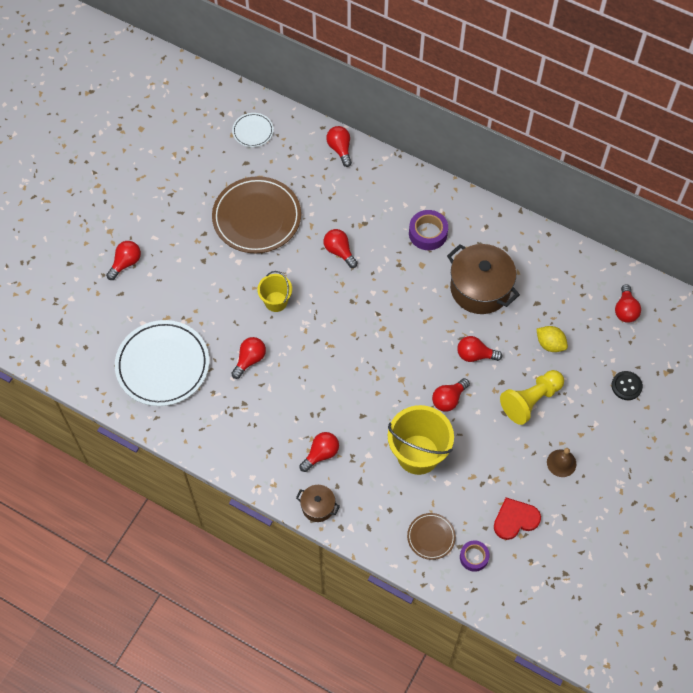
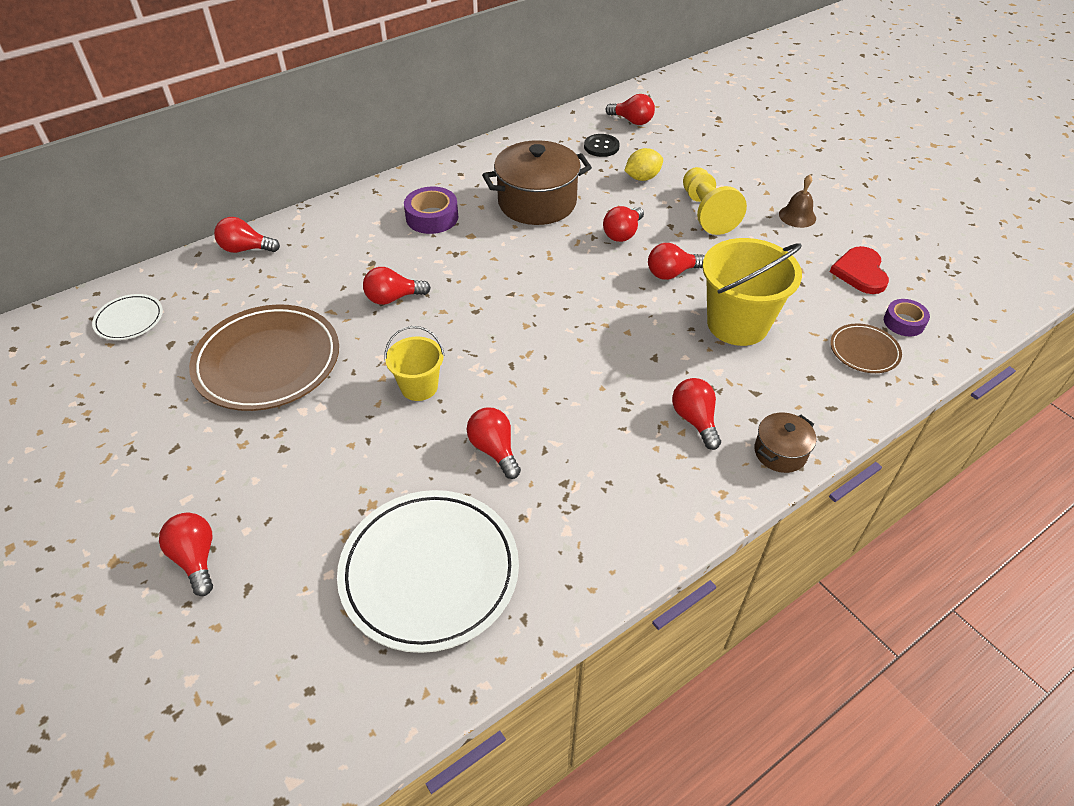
camera: 65 degrees left, 15 degrees down
red light bulb [432,378,470,412] -> red light bulb turned 90 degrees clockwise [648,243,705,280]
black button [611,371,643,400] -> black button moved to [584,134,619,157]

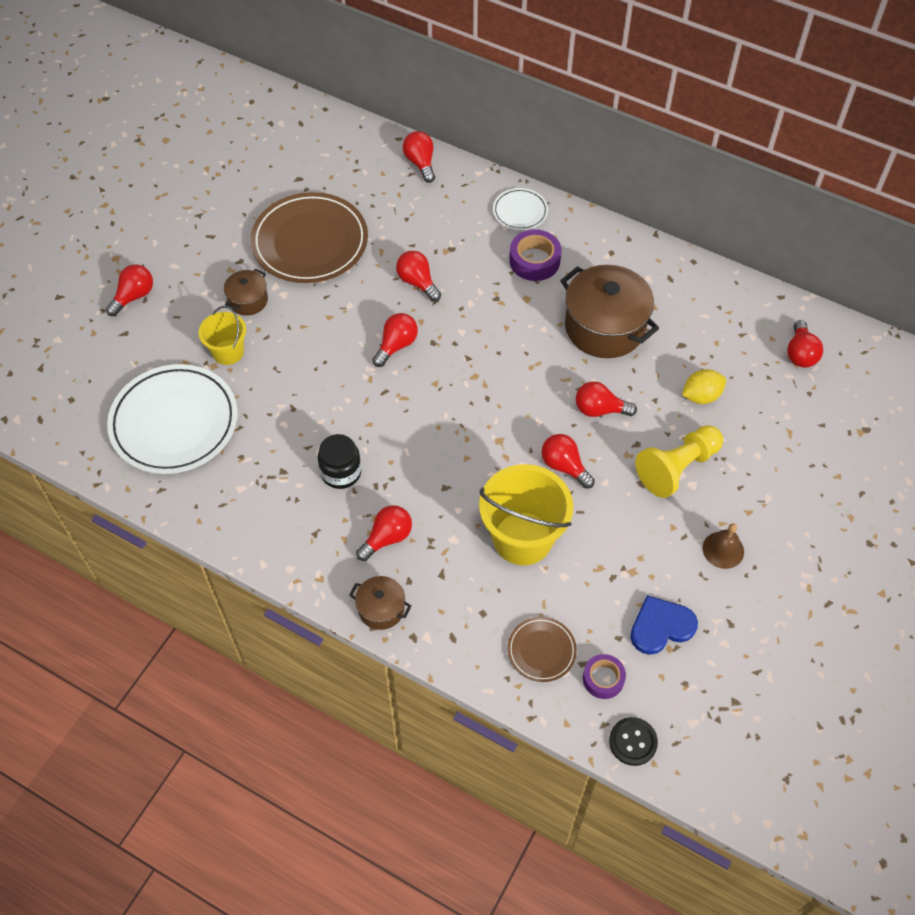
camera: 65 degrees right, 10 degrees up
white plate [92,294,163,340] -> white plate moved to [493,188,548,230]
yellow bucket [384,326,445,401] -> yellow bucket moved to [199,306,246,365]
red light bulb [467,407,521,479] -> red light bulb moved to [372,313,418,367]
black button [584,134,619,157] -> black button moved to [609,717,658,766]
yellow lemon [624,148,663,181] -> yellow lemon turned 60 degrees counterclockwise [682,369,726,404]
red heart [830,246,889,294] -> blue heart [630,595,698,655]
none -> brown pot [224,269,268,316]
none -> black jar [318,434,362,489]

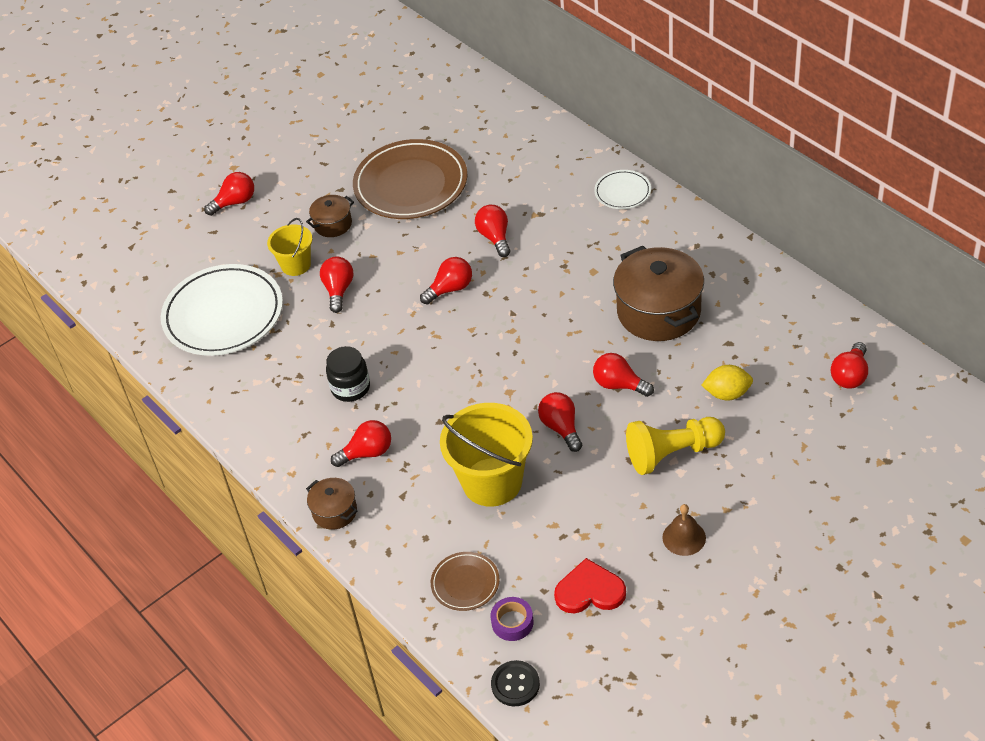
camera: 25 degrees right, 10 degrees down
red light bulb [403,131,435,183] -> red light bulb moved to [320,257,353,313]
purple tape [509,230,561,281] -> none
blue heart [630,595,698,655] -> red heart [554,558,626,613]

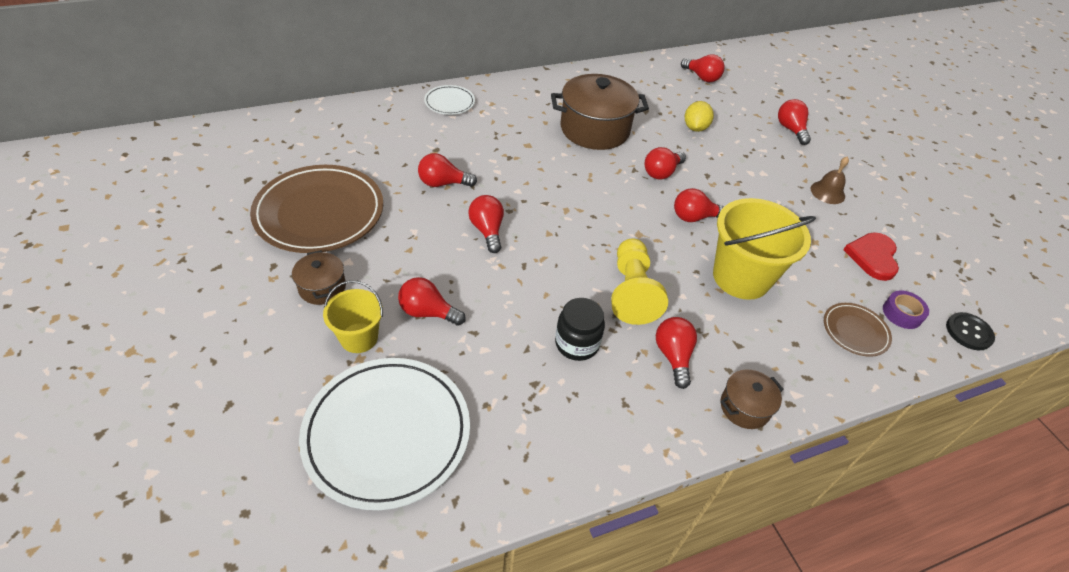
camera: 80 degrees left, 0 degrees up
red light bulb [204,172,254,216] -> red light bulb moved to [778,99,811,145]
yellow pawn [626,417,725,475] -> yellow pawn moved to [611,238,668,325]

